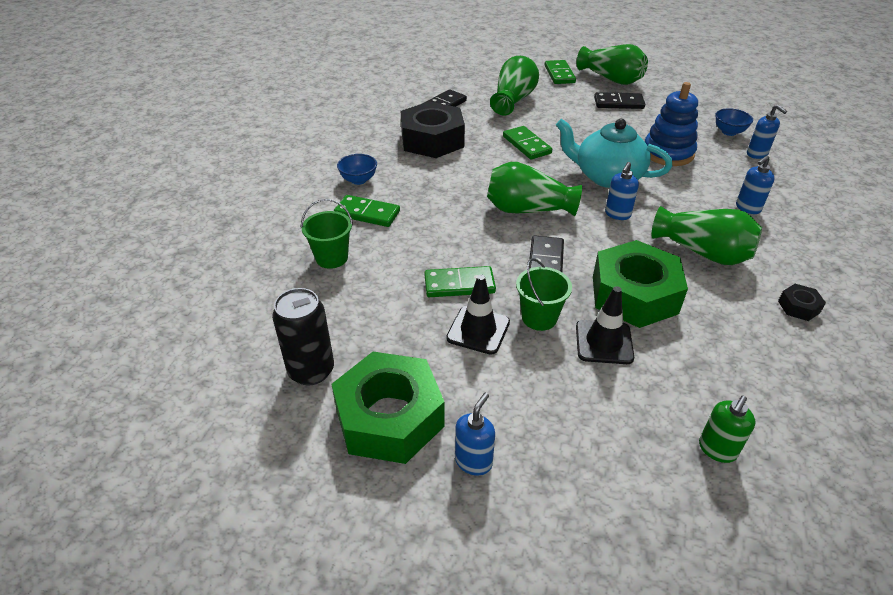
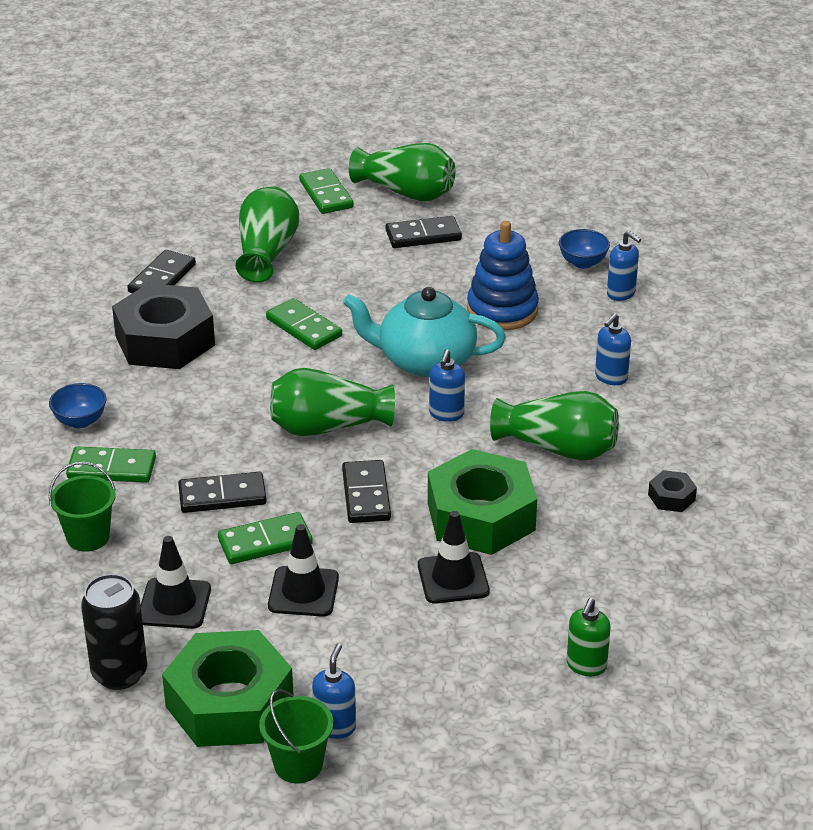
camera: 15 degrees left, 5 degrees down
green bucket [516,258,572,331] -> green bucket moved to [259,689,333,783]
none -> black traffic cone [141,536,211,629]
none -> black domino [178,472,267,513]

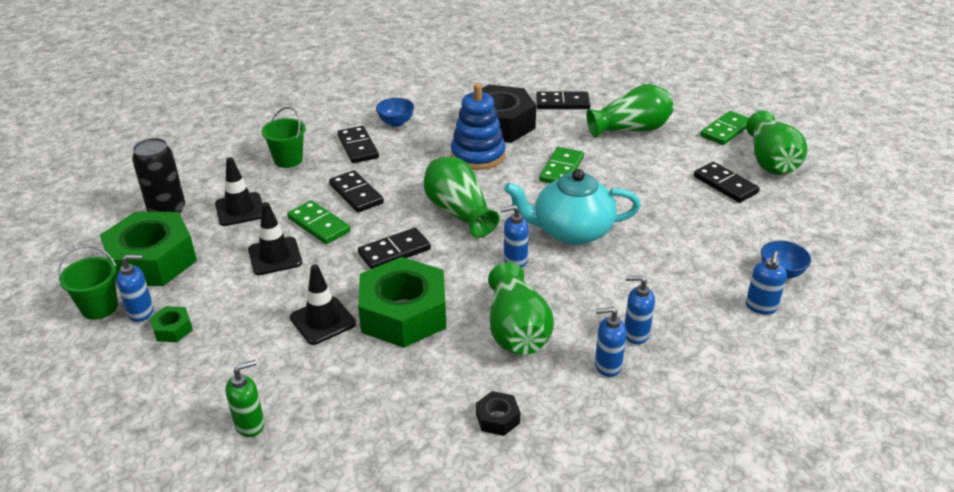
camera: 65 degrees right, 0 degrees up
green domino [66,446,156,483] -> black domino [337,126,379,163]
turquoise teapot [343,287,506,377] -> turquoise teapot turned 75 degrees counterclockwise [504,169,641,245]
blue stacking toy [467,221,539,330] -> blue stacking toy moved to [451,83,506,170]
green soap dispenser [567,598,611,676] -> green soap dispenser turned 150 degrees clockwise [225,360,265,437]
none -> green nut [150,306,193,342]
none -> blue soap dispenser [595,307,627,377]

